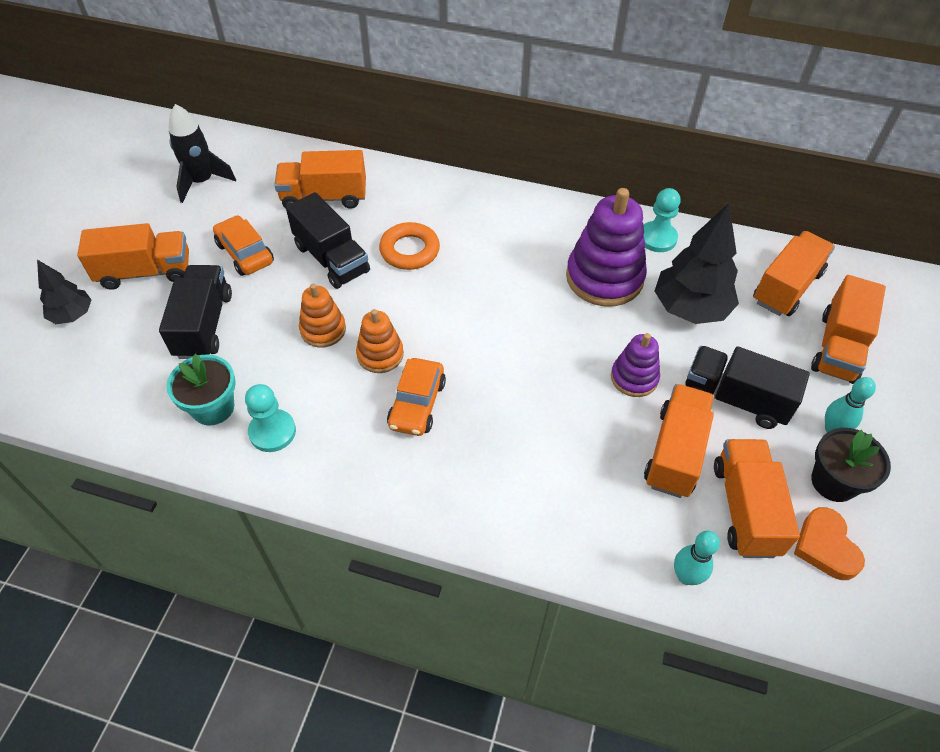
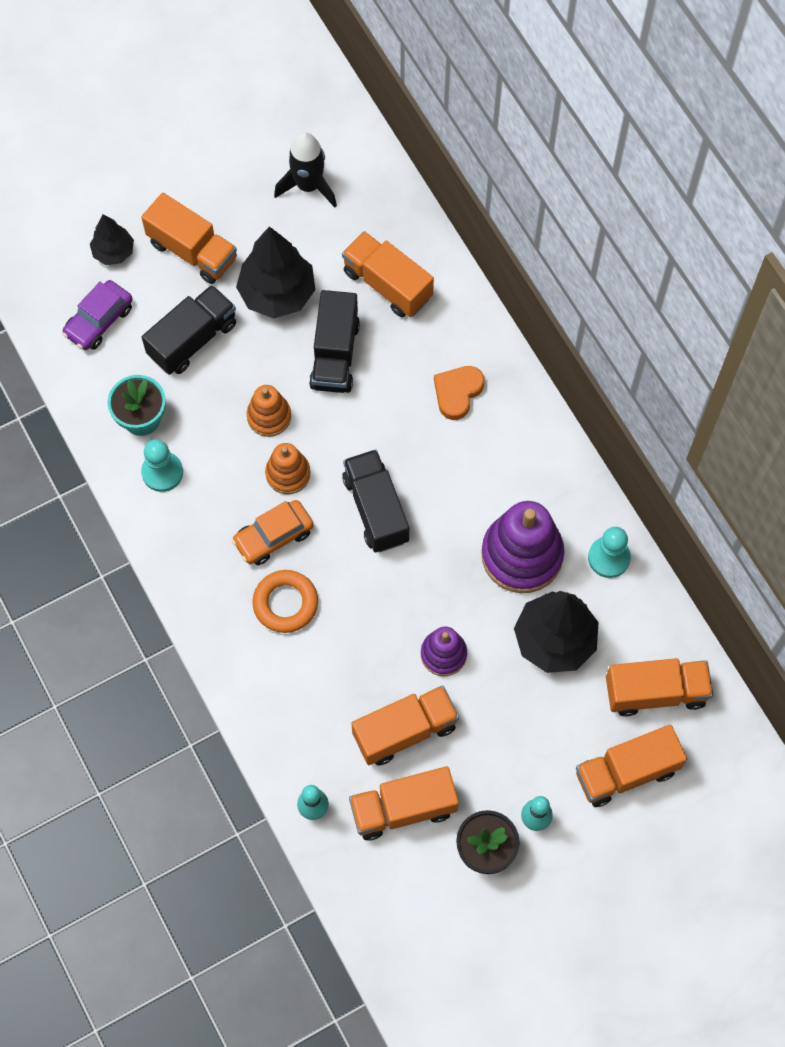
camera: 45 degrees right, 15 degrees up
orange car [213,215,274,276] -> black tree [236,226,316,318]
orange ring [379,222,440,270] -> orange ring moved to [252,570,318,633]
black truck [685,346,810,429] -> black truck moved to [342,449,409,552]
orange truck [714,439,800,558] -> orange truck turned 150 degrees counterclockwise [349,766,459,840]
orange heart [794,507,865,580] -> orange heart moved to [434,366,484,420]
none -> purple car [62,280,133,350]

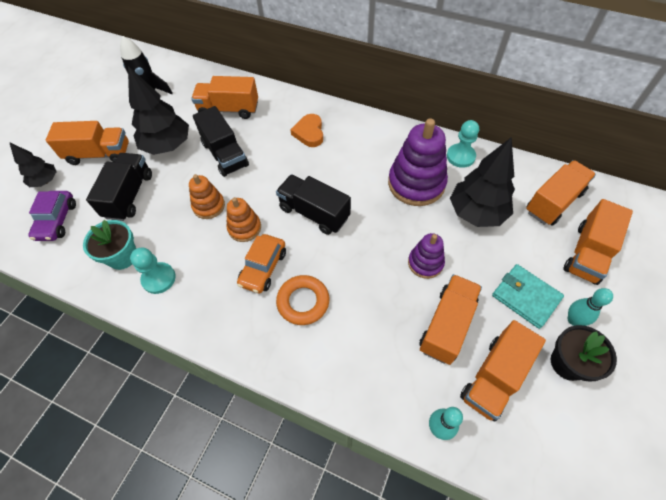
camera: 35 degrees left, 10 degrees down
none -> turquoise wallet [492,264,564,329]

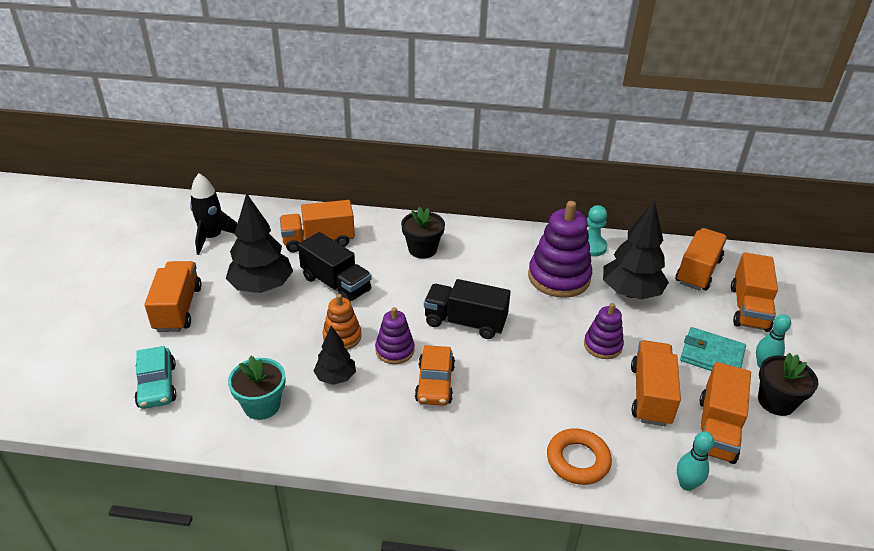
camera: 20 degrees left, 20 degrees down
black tree [9,142,57,187] -> black tree moved to [314,326,356,385]
purple car [28,191,76,241] -> turquoise car [135,346,176,409]
orange truck [46,121,129,165] -> orange truck turned 75 degrees counterclockwise [144,261,202,332]
black truck [86,153,152,221] -> none
turquoise pawn [130,247,176,294] -> none
orange stacking toy [227,197,261,242] -> purple stacking toy [375,307,414,364]
orange ring [276,275,329,325] -> orange ring moved to [547,428,612,485]
orange heart [290,114,323,147] -> black flower pot [401,207,445,259]

